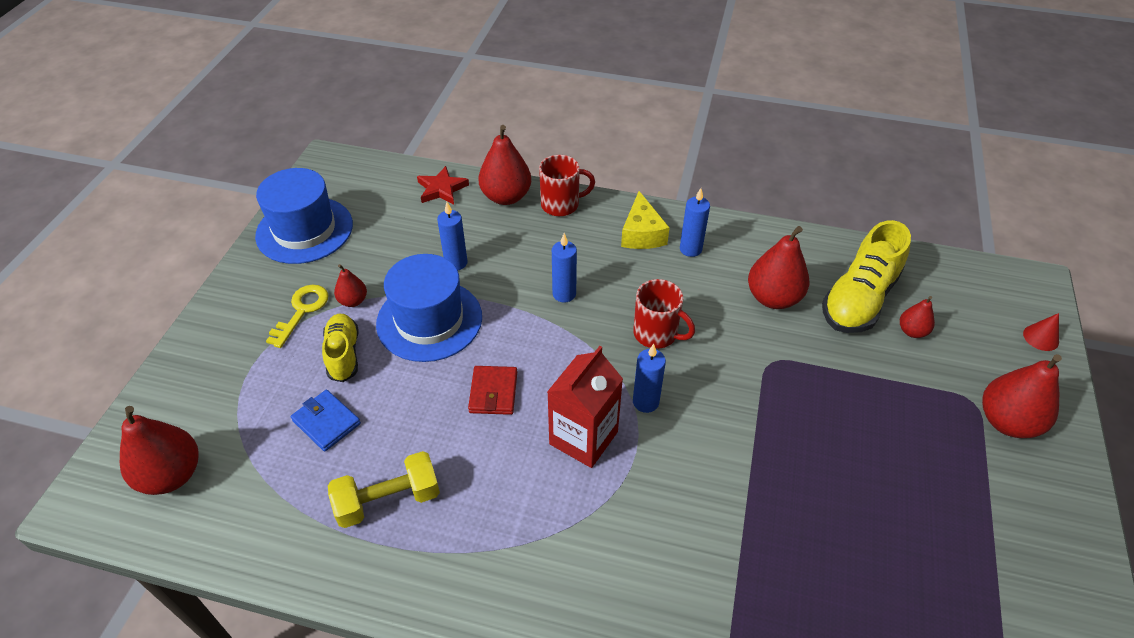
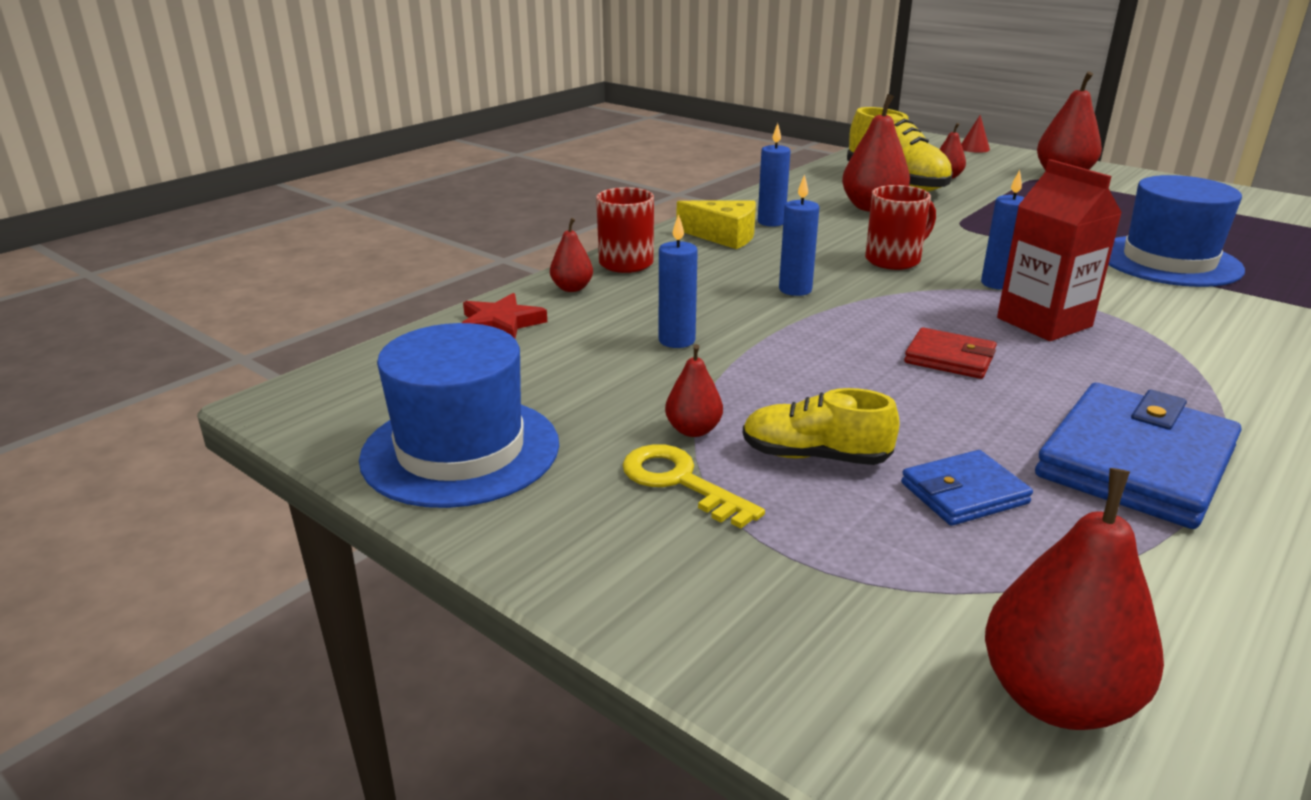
camera: 65 degrees left, 20 degrees down
yellow dumbbell [328,451,440,528] -> blue wallet [1035,383,1241,529]
blue hat [376,254,482,362] -> blue hat moved to [1108,175,1245,287]
red pear [479,125,531,205] -> red pear [550,218,593,292], size x0.53

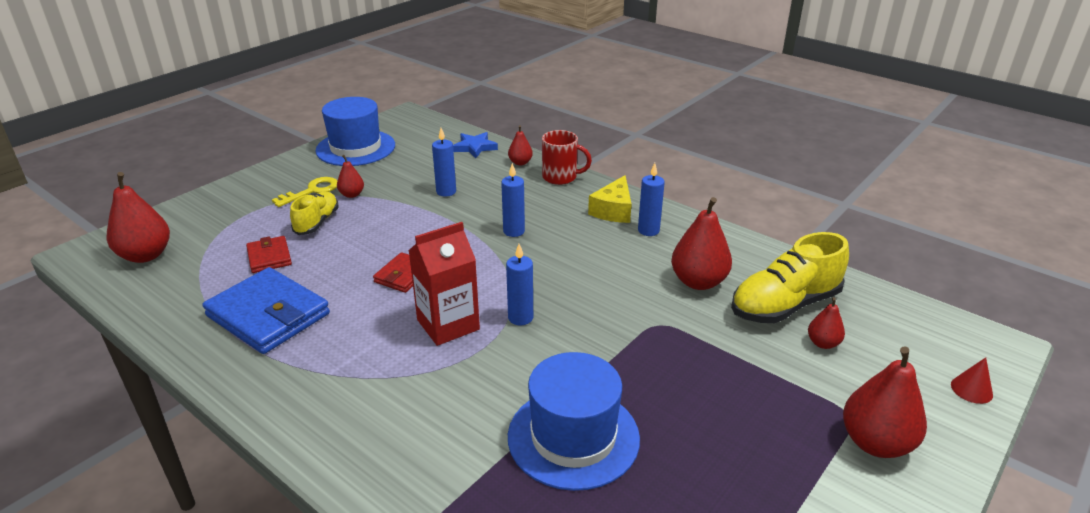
camera: 90 degrees right, 5 degrees up
red star [462,293,547,338] -> blue star [453,132,498,158]
red mug [865,185,936,270] -> none
blue wallet [901,450,1033,526] -> red wallet [246,236,292,273]

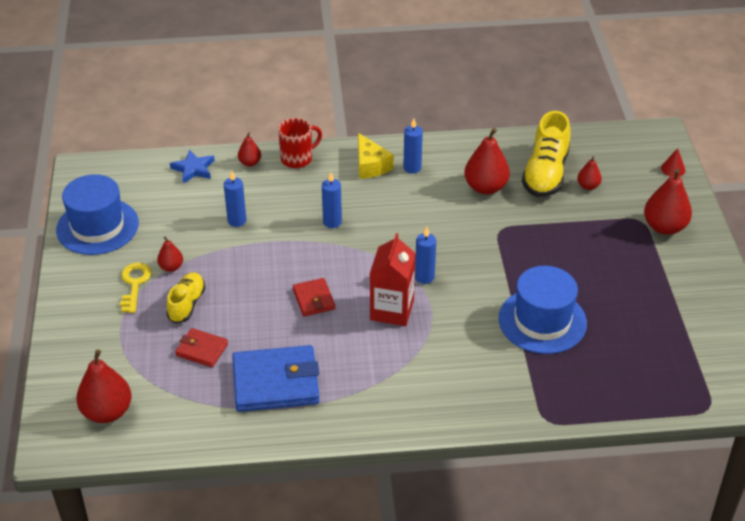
camera: 45 degrees left, 10 degrees up
yellow shoe [290,192,339,235] -> yellow shoe turned 45 degrees clockwise [167,272,206,324]

